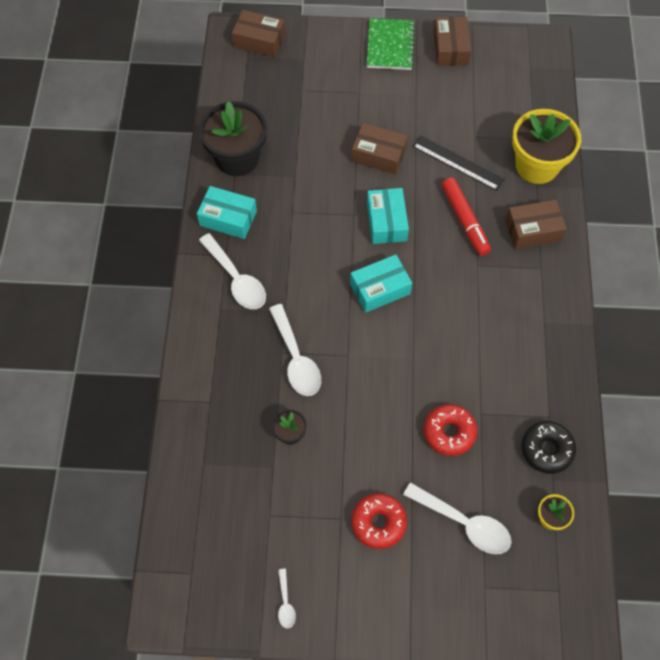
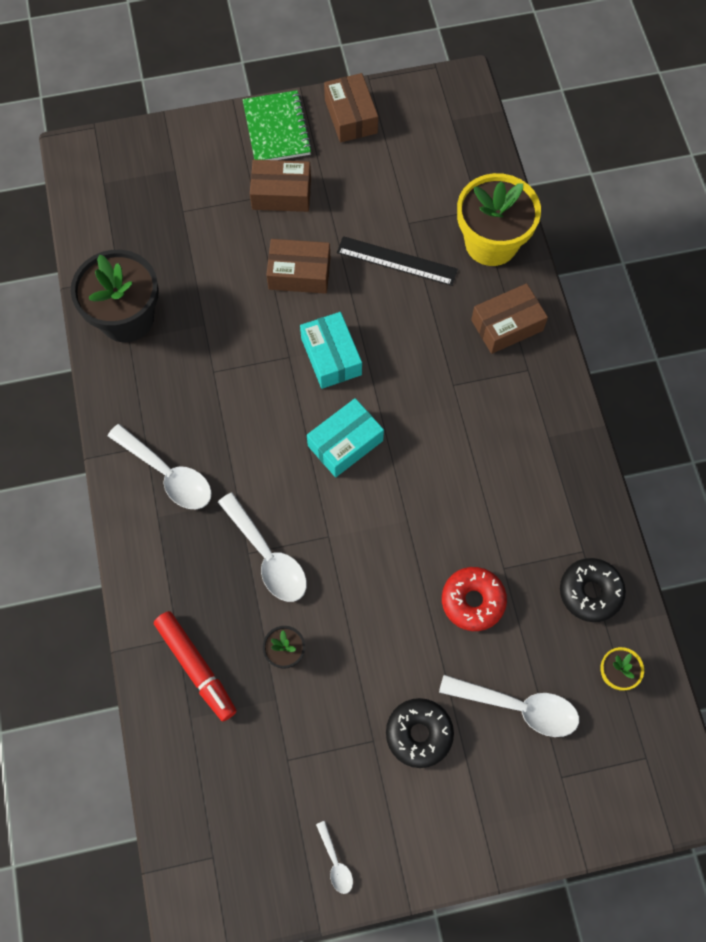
camera: 15 degrees left, 5 degrees up
turquoise box [197,186,257,239] -> none
brown box [232,10,285,57] -> brown box moved to [250,160,311,212]
red donut [351,493,407,549] -> black donut [386,698,454,768]
red marker [442,177,491,256] -> red marker moved to [154,611,236,721]

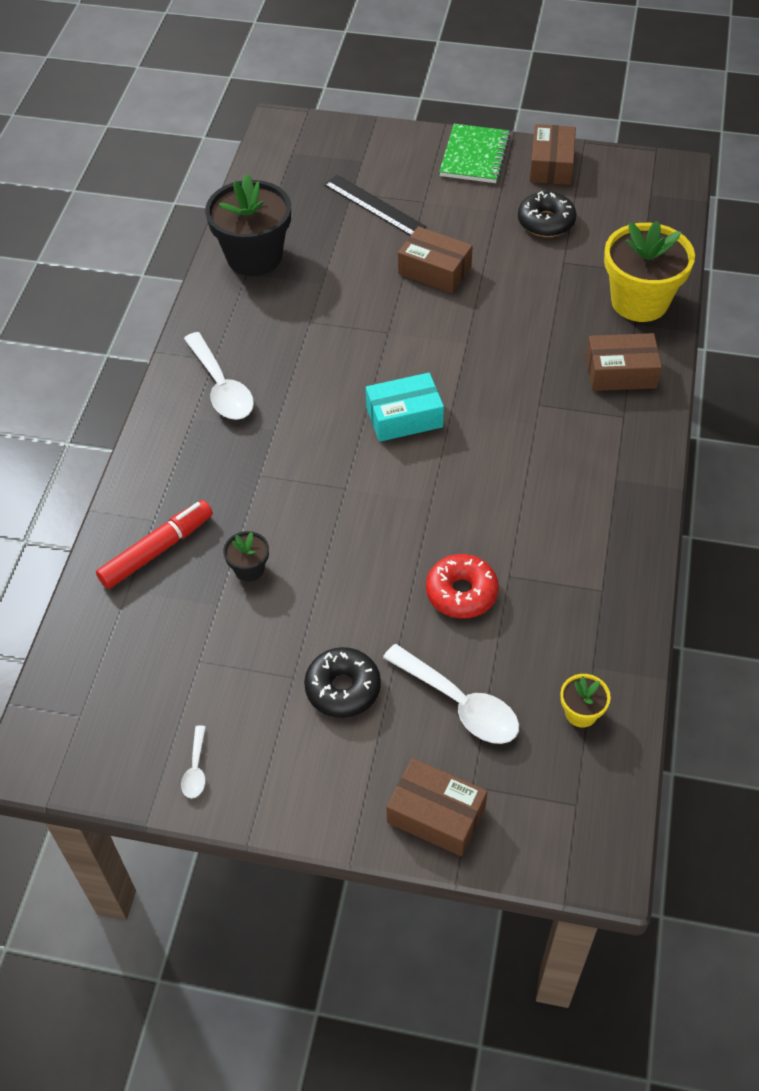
camera: 25 degrees right, 15 degrees down
red marker [154,611,236,721] -> red marker turned 120 degrees counterclockwise [96,500,213,589]
white spoon [218,492,307,602] -> none
brown box [250,160,311,212] -> brown box moved to [387,758,488,857]
turquoise box [300,312,362,389] -> none
black ruler [337,236,458,286] -> black ruler moved to [324,175,426,236]
black donut [560,558,626,622] -> black donut moved to [518,191,577,237]

